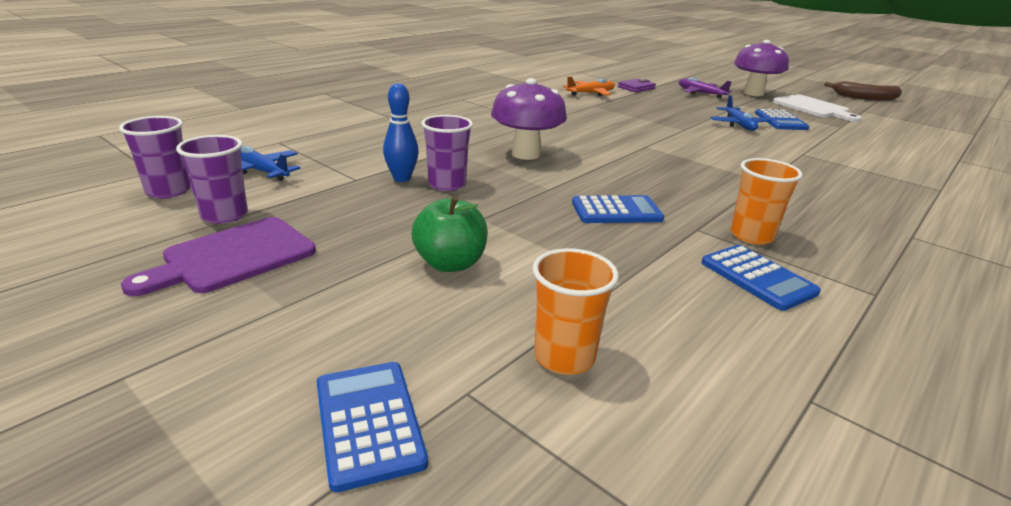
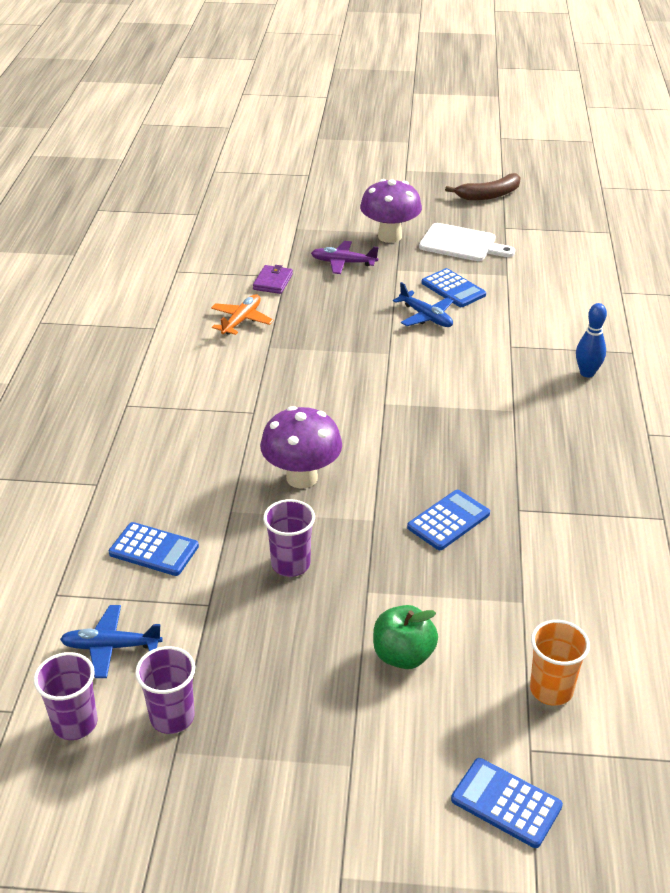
camera: 35 degrees left, 10 degrees up
purple cutting board [121,217,316,296] -> none
blue bowling pin [383,83,419,182] -> blue bowling pin moved to [576,303,607,377]
blue calculator [701,245,821,311] -> blue calculator moved to [109,522,199,576]
orange cup [730,158,803,245] -> none

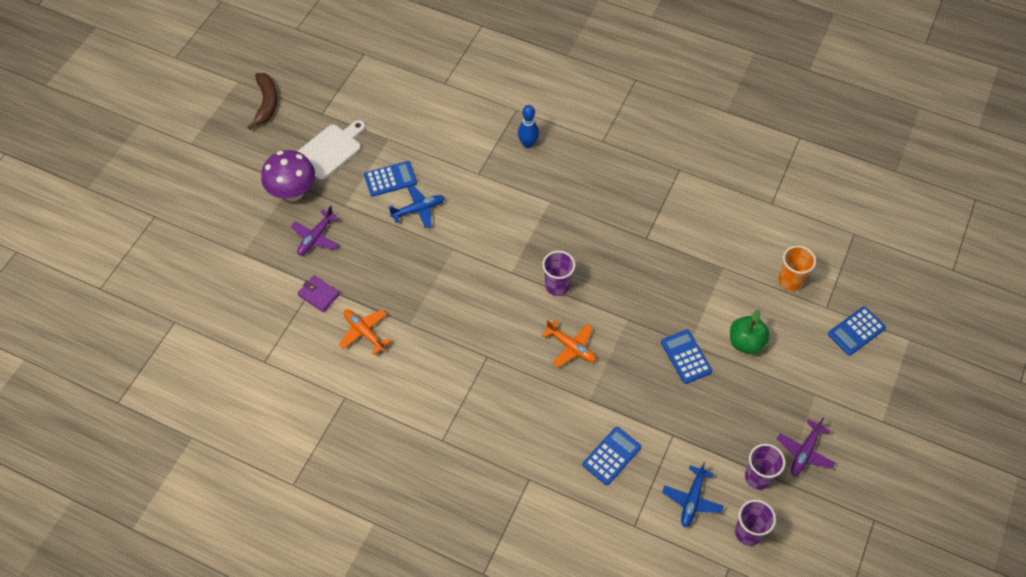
camera: 70 degrees left, 20 degrees up
purple mushroom [260,406,342,489] -> orange plane [542,320,596,367]
purple cup [263,499,315,577] -> purple cup moved to [542,251,575,296]
blue calculator [407,490,490,550] -> blue calculator moved to [661,330,712,384]
none -> purple plane [777,418,835,475]

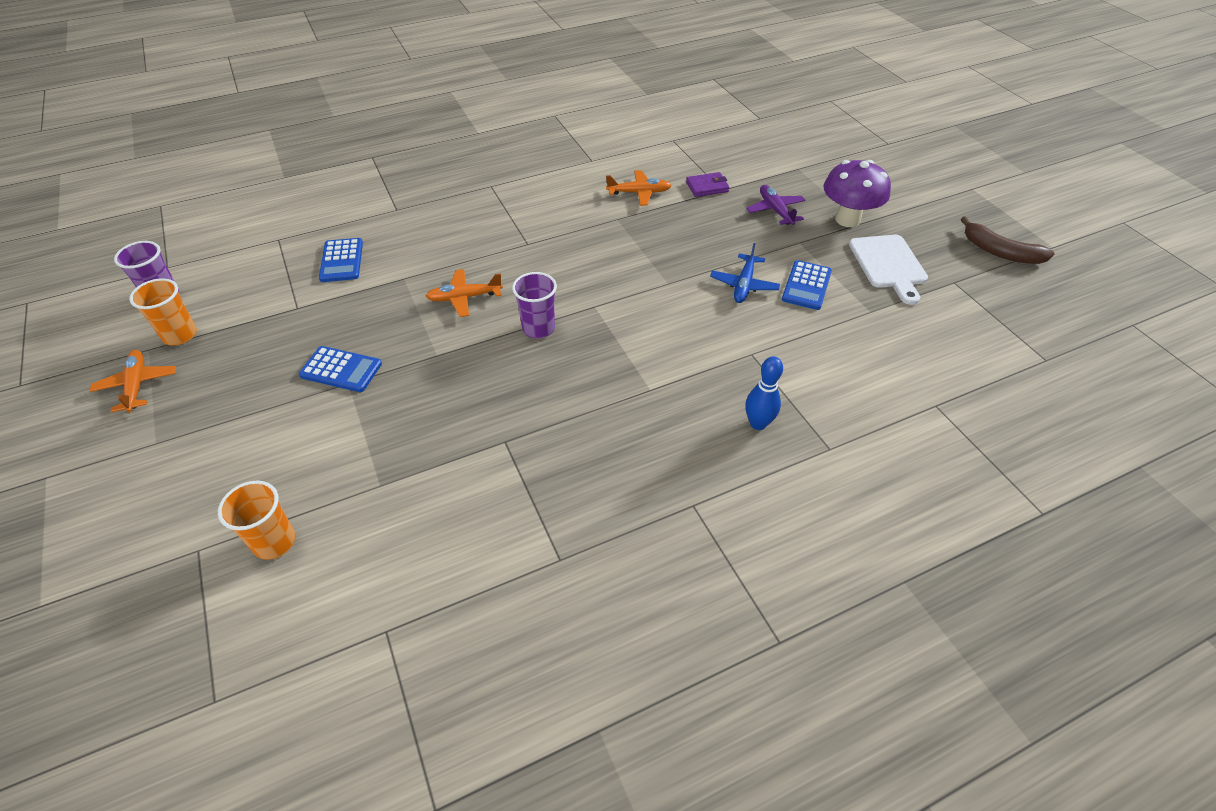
camera: 130 degrees right, 10 degrees down
blue plane [662,462,724,528] -> none
green apple [730,310,770,354] -> none
purple cup [745,444,785,490] -> orange cup [129,278,197,345]
purple plane [777,418,835,475] -> orange plane [90,350,176,412]
blue calculator [828,306,886,356] -> none

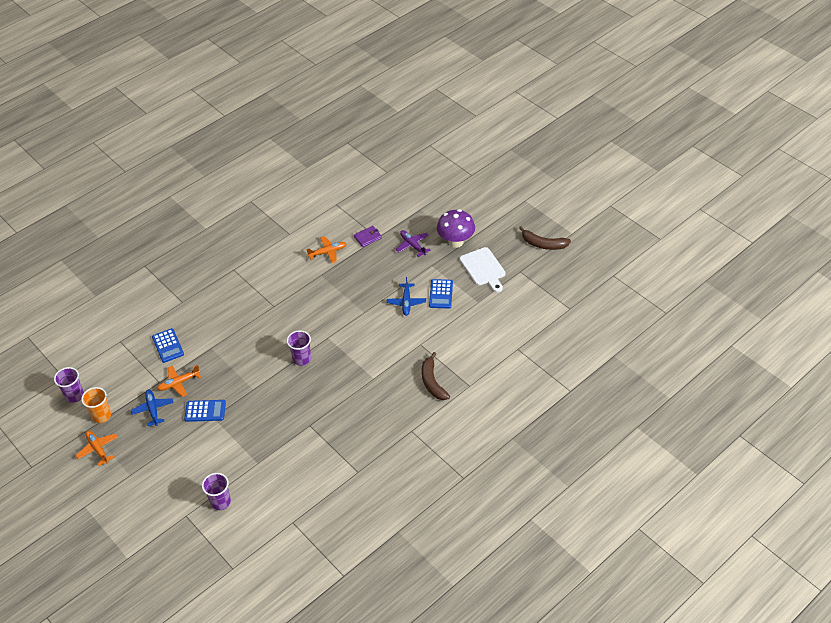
camera: 15 degrees left, 0 degrees up
orange cup [218,481,295,560] -> purple cup [202,473,231,510]
orange plane [426,269,503,317] -> orange plane moved to [157,365,201,397]
blue bowling pin [745,356,783,430] -> brown banana [421,352,450,400]
none -> blue plane [131,390,174,426]

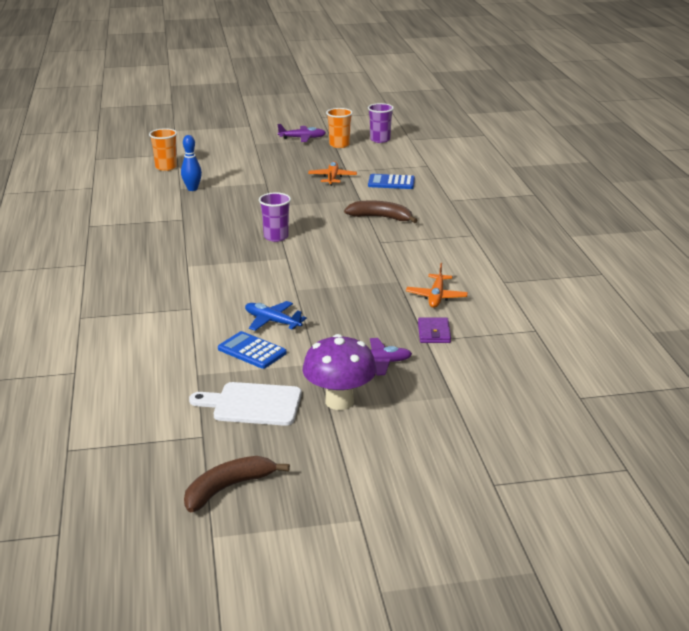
camera: 120 degrees right, 20 degrees down
orange plane [76,430,118,466] -> purple plane [278,124,326,142]
blue plane [131,390,174,426] -> none
blue calculator [184,400,226,422] -> none
purple cup [202,473,231,510] -> orange cup [149,128,177,171]
brown banana [421,352,450,400] -> brown banana moved to [344,200,418,223]
none -> blue bowling pin [181,135,202,191]

